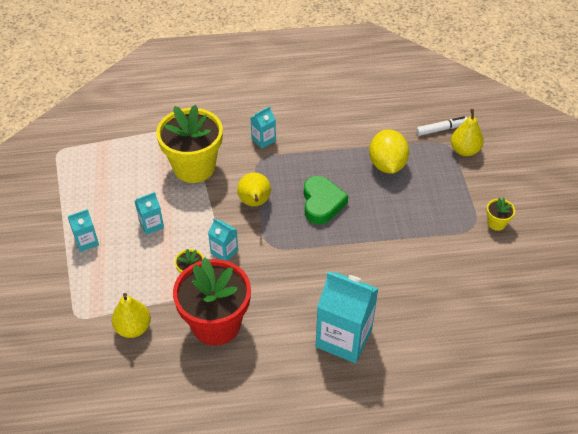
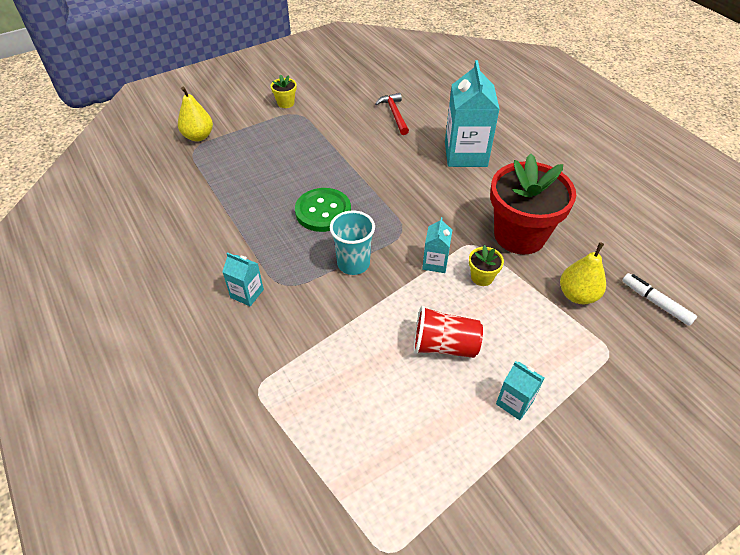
camera: 115 degrees left, 0 degrees up
turquoise carton [135,192,164,235] -> red cup [414,306,483,358]
yellow flower pot [156,105,223,183] -> none
yellow pear [237,172,271,206] -> turquoise cup [330,210,375,275]
green heart [304,176,348,224] -> green button [295,188,351,232]
yellow lemon [369,129,409,174] -> none
white marker [416,116,467,136] -> white marker moved to [622,273,697,326]
none -> red hammer [375,93,409,135]

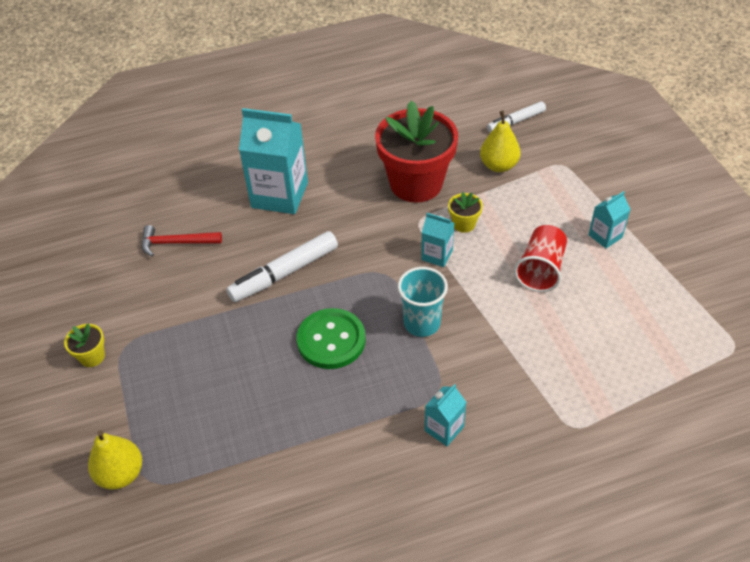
camera: 75 degrees left, 0 degrees up
none -> white marker [226,231,338,302]

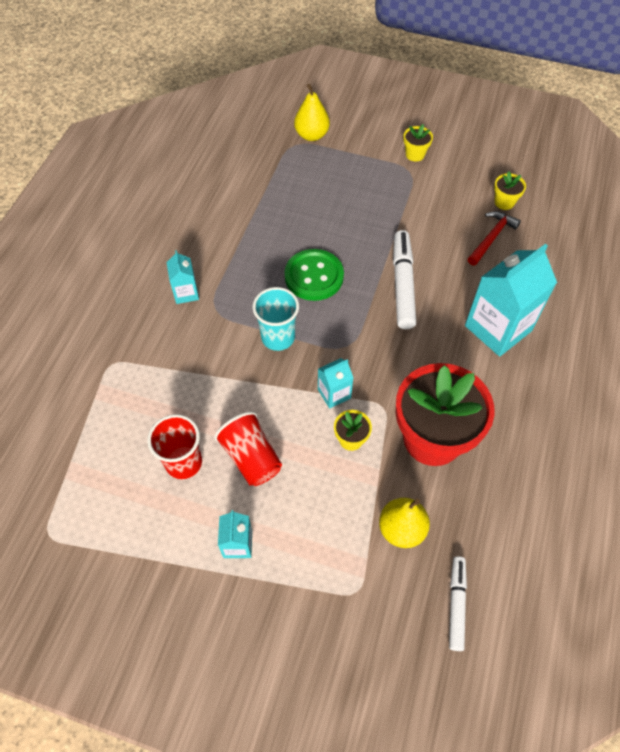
camera: 125 degrees right, 10 degrees up
none -> red cup [147,414,202,479]
none -> yellow flower pot [494,171,526,210]

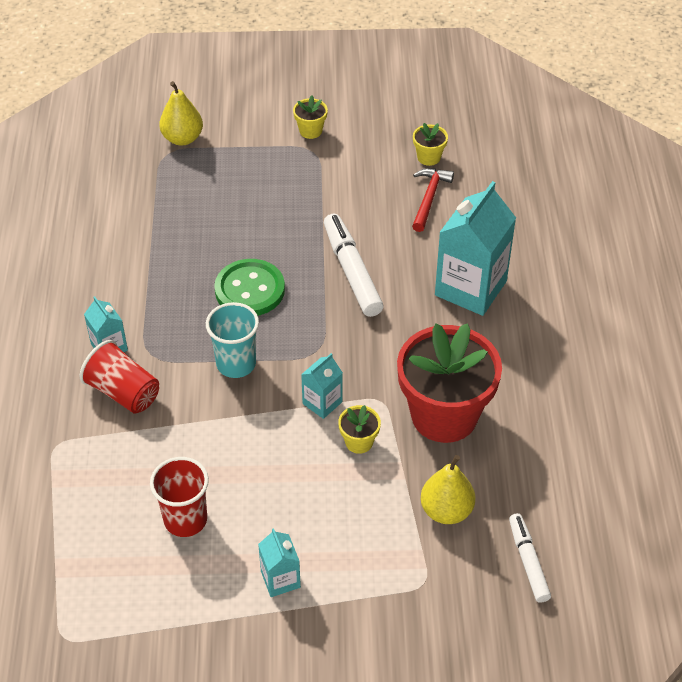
camera: 20 degrees left, 10 degrees down
red cup [214,411,282,486] -> red cup moved to [80,340,159,413]

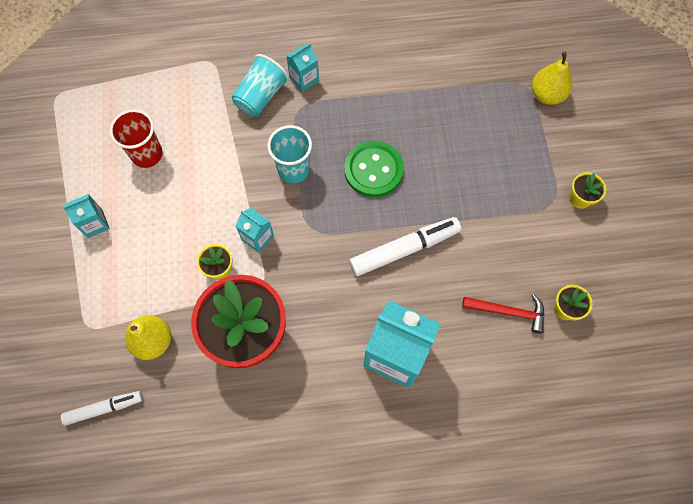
camera: 85 degrees right, 20 degrees up
red cup [80,340,159,413] -> turquoise cup [232,54,289,117]

